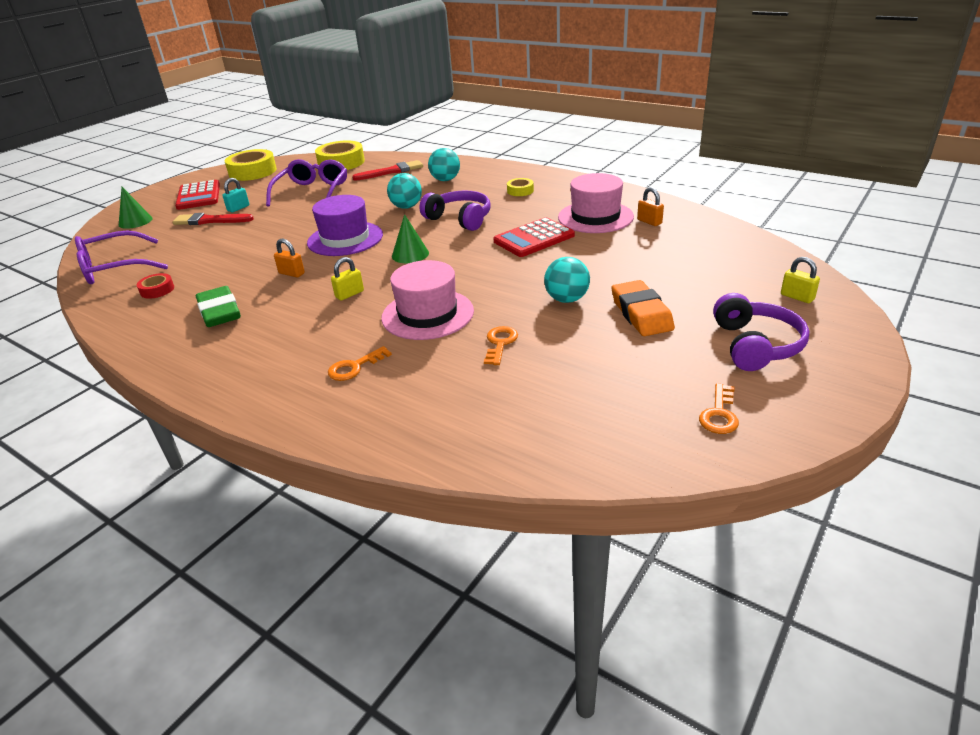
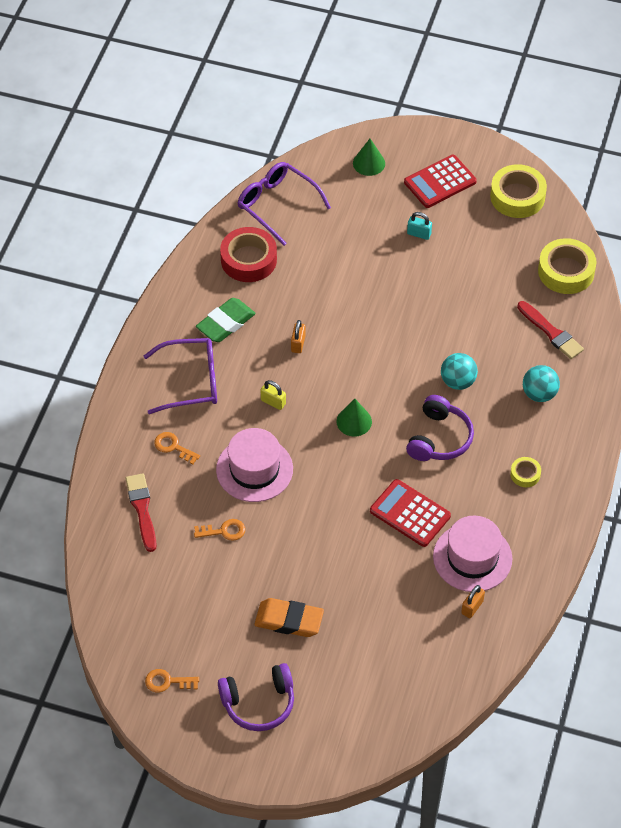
camera: 70 degrees right, 20 degrees up
red tape [137,273,174,299] -> red tape [220,227,277,282], size x2.01
red brush [173,213,254,225] -> red brush moved to [125,473,157,552]
purple glasses [266,159,347,206] -> purple glasses moved to [144,338,217,414]
purple hat [307,195,383,256] -> none
turquoise ball [544,257,590,303] -> none
orange eraser [612,280,675,336] -> orange eraser turned 45 degrees clockwise [254,598,324,637]
yellow padlock [781,257,820,303] -> none

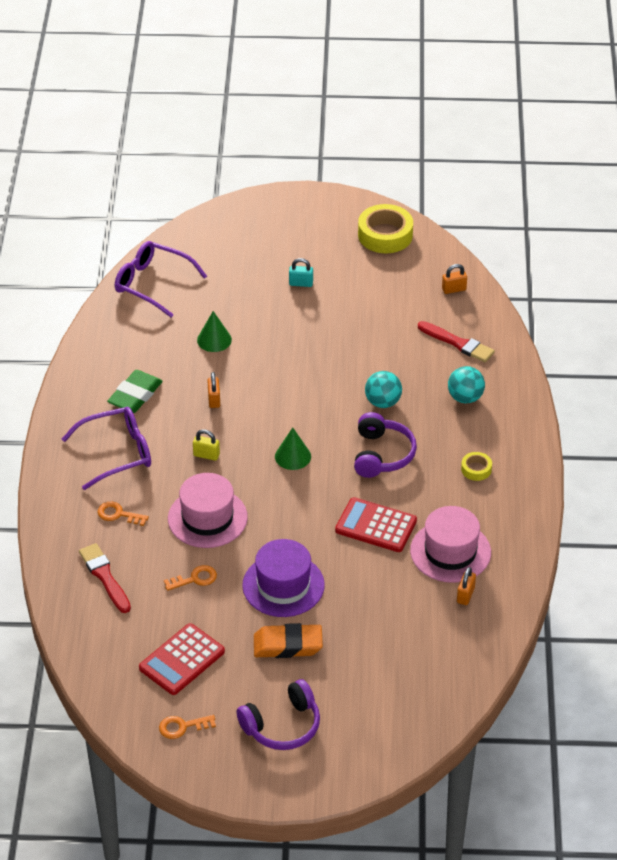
camera: 15 degrees left, 10 degrees down
red tape [220,227,277,282] -> none
green cone [353,139,385,176] -> green cone moved to [197,311,232,352]
red calculator [404,155,477,208] -> red calculator moved to [139,623,225,695]
yellow tape [538,238,597,294] -> orange padlock [442,264,467,294]
none -> purple hat [242,539,325,617]

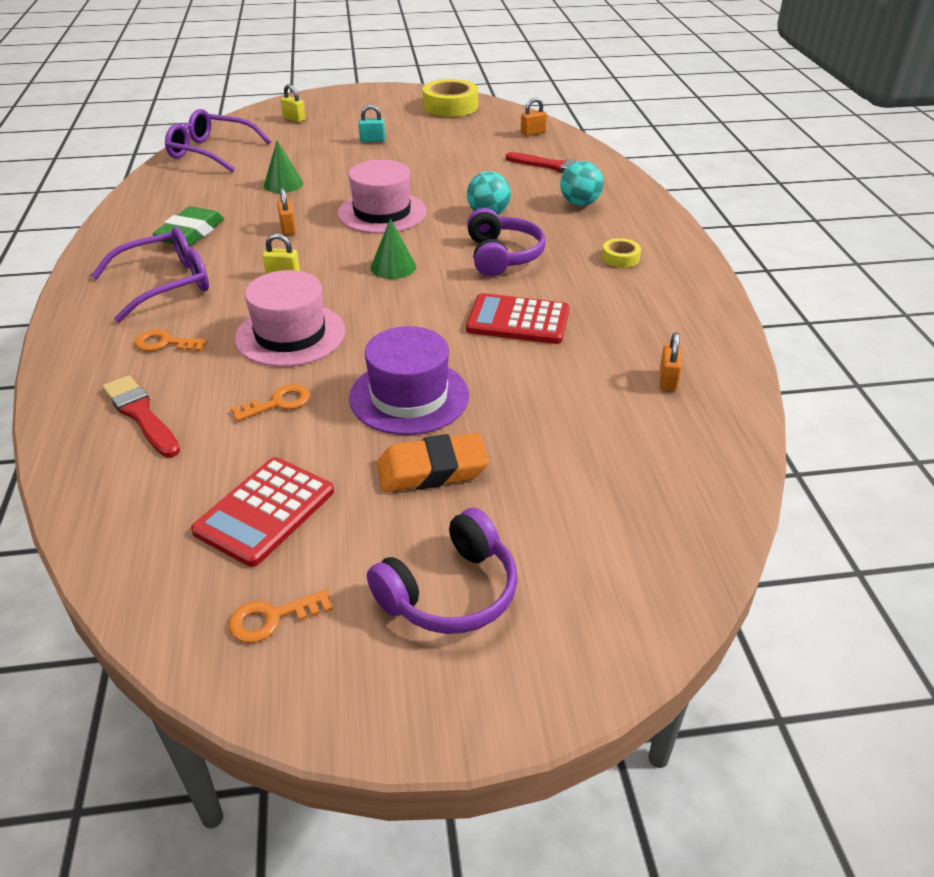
camera: 10 degrees left, 5 degrees down
pink hat [410,506,491,583] -> pink hat moved to [338,160,427,234]
none -> yellow padlock [281,84,305,122]

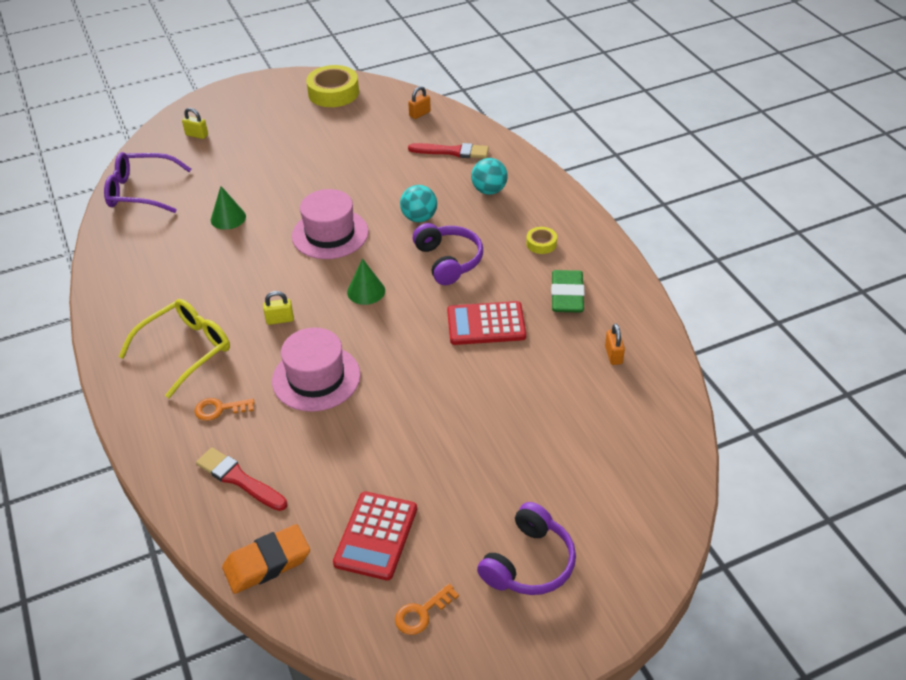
camera: 15 degrees left, 5 degrees up
purple glasses [91,227,209,323] -> yellow glasses [118,299,230,398]
green eraser [153,206,224,247] -> green eraser moved to [551,270,585,313]
orange key [231,384,310,421] -> none
orange padlock [277,188,296,235] -> none
purple hat [349,326,469,435] -> none
turquoise padlock [359,105,385,142] -> none
orange eraser [377,433,489,492] -> orange eraser moved to [222,524,310,594]

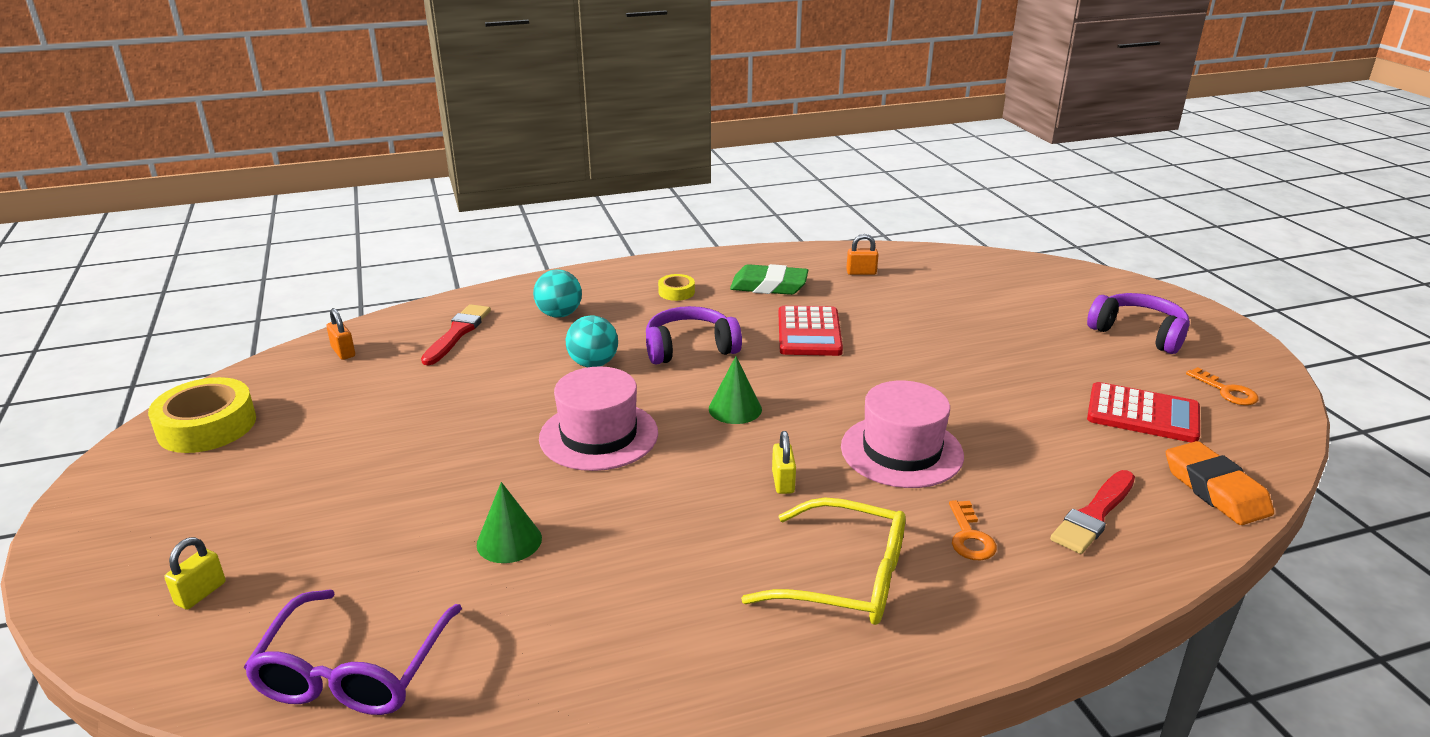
camera: 85 degrees left, 15 degrees down
yellow glasses [118,299,230,398] -> yellow glasses turned 150 degrees clockwise [741,498,905,625]

